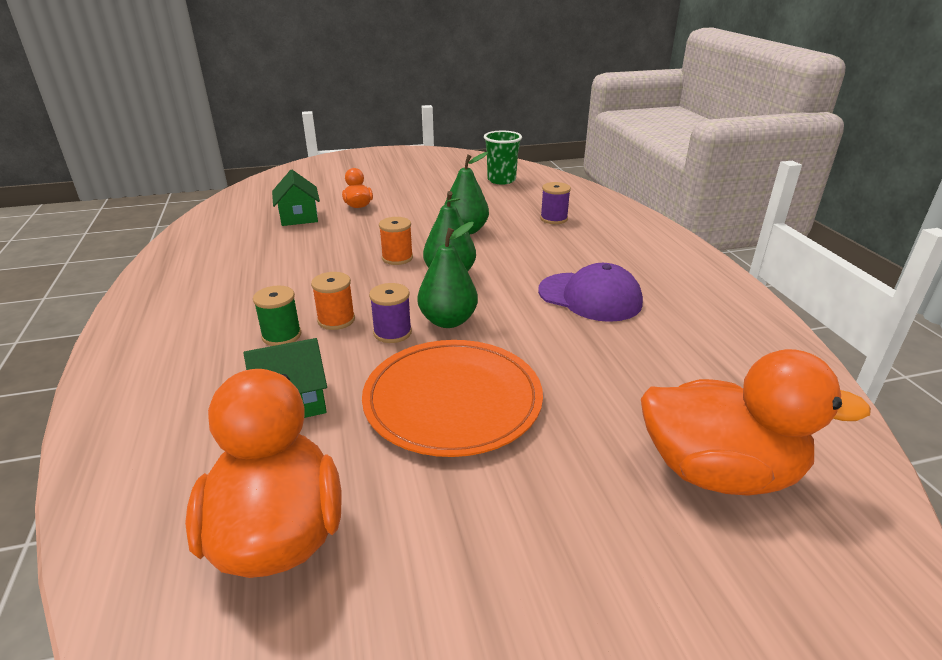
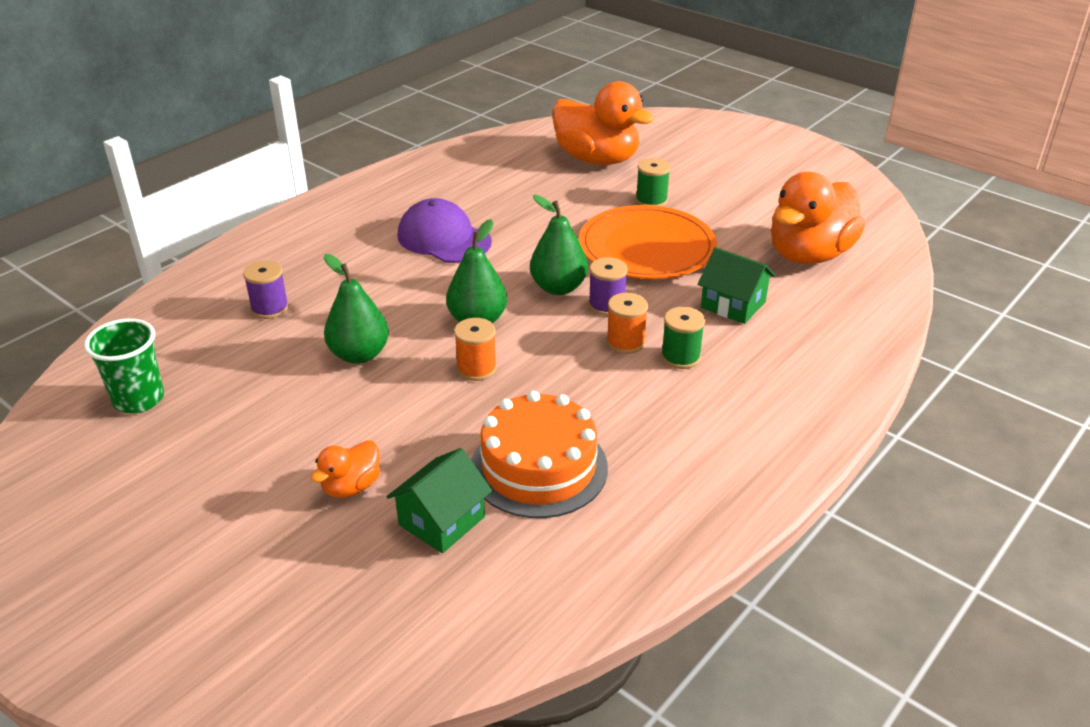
camera: 125 degrees left, 5 degrees up
purple cap [538,263,643,322] -> purple cap turned 45 degrees counterclockwise [397,198,492,263]
orange duck [641,349,871,496] -> orange duck turned 150 degrees clockwise [552,81,654,165]
none -> orange cake [471,391,608,518]
none -> green spool [636,158,670,207]

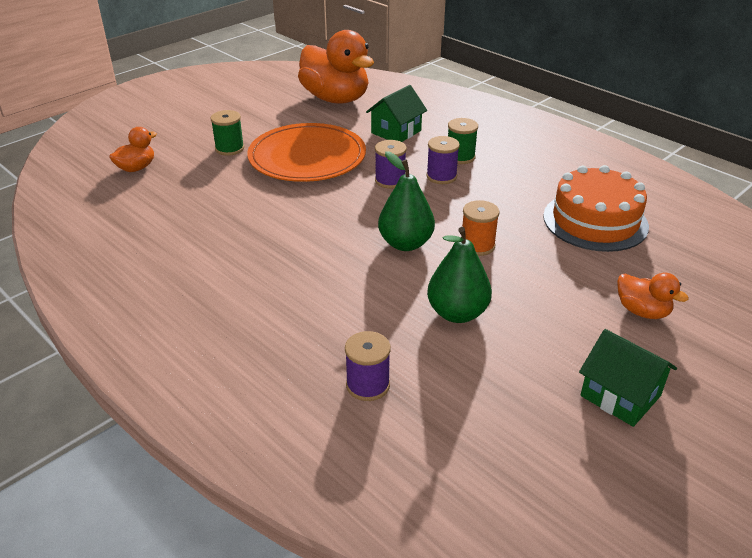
camera: 85 degrees left, 0 degrees up
green cup [84,318,164,413] -> none
green house [387,448,492,553] -> green house moved to [579,329,677,427]
purple cap [397,198,492,263] -> none
green pear [530,195,588,295] -> none
orange duck [552,81,654,165] -> orange duck [109,127,157,172], size x0.47
orange spool [606,293,648,354] -> purple spool [426,136,460,184]

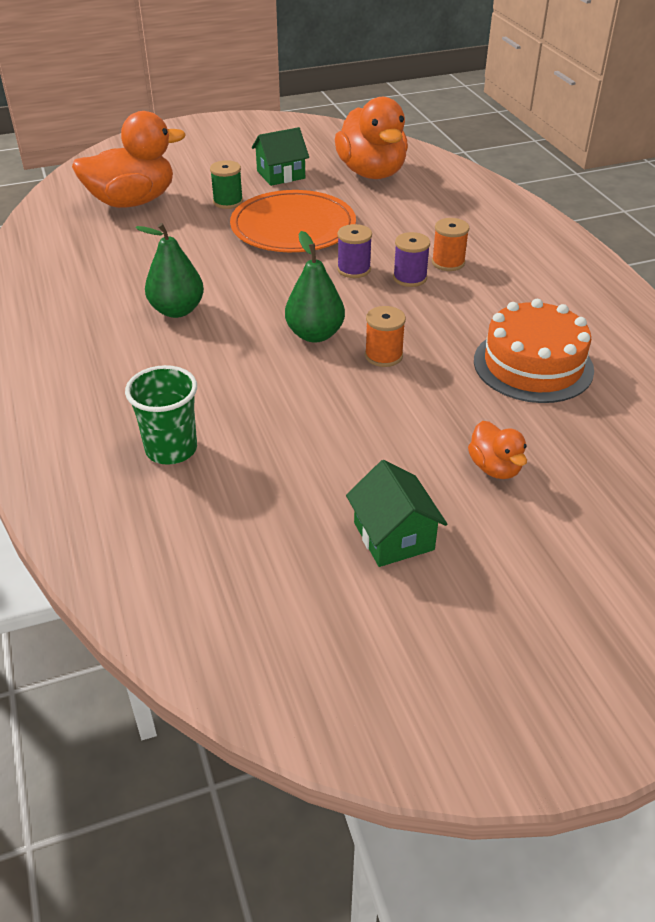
camera: 25 degrees right, 5 degrees up
orange duck [109,127,157,172] -> orange duck [72,111,186,208], size x2.12
purple spool [345,331,391,401] -> green cup [125,365,197,465]
green house [366,85,427,142] -> green house moved to [252,127,309,186]
green pear [427,227,492,323] -> green pear moved to [135,223,204,318]
green spool [448,118,478,164] -> orange spool [432,218,469,271]

